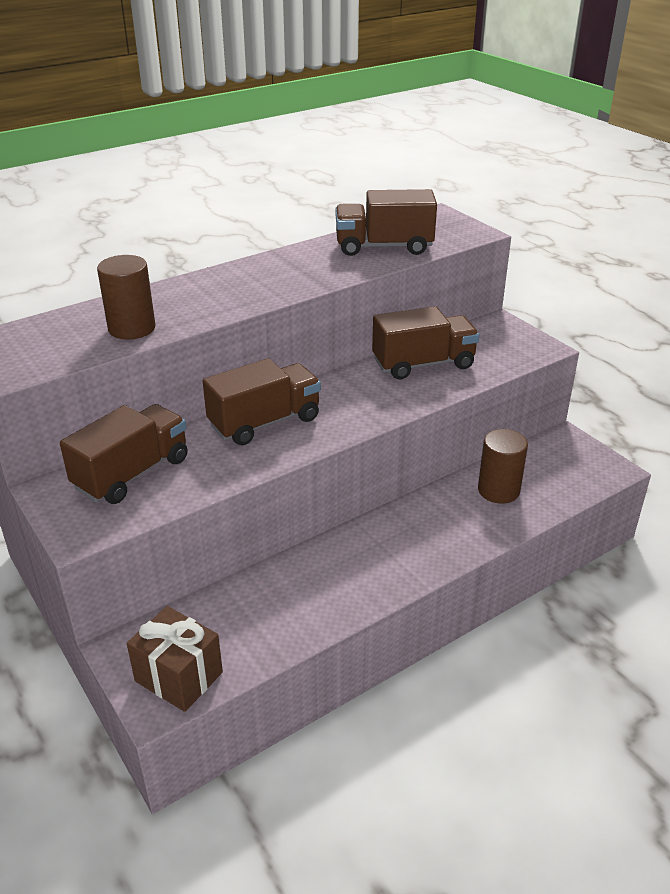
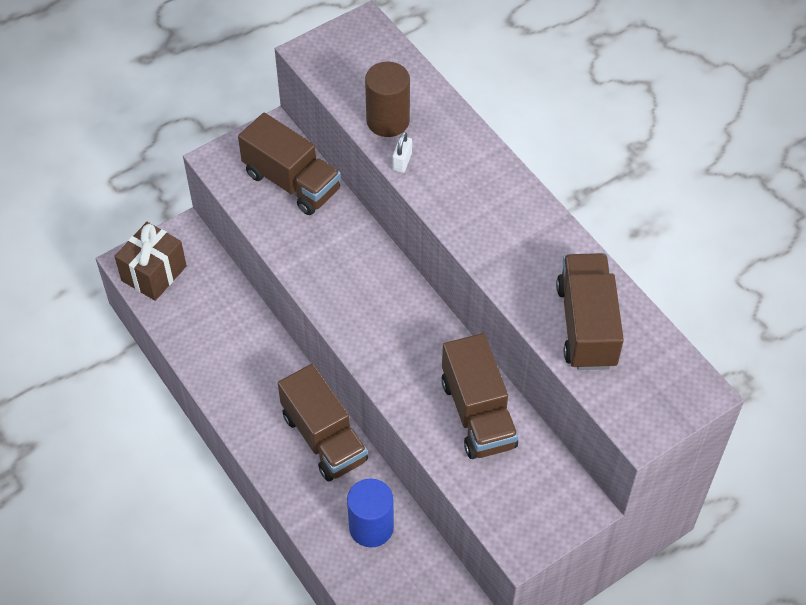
camera: 90 degrees right, 20 degrees up
brown truck [203,358,321,445] -> brown truck moved to [278,364,368,481]
brown cylinder [478,429,528,504] -> blue cylinder [347,478,394,548]
none -> white padlock [392,132,412,173]

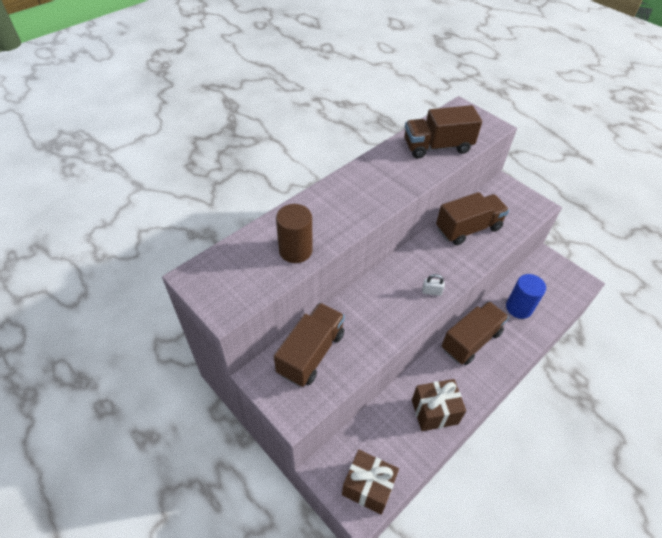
camera: 100 degrees left, 5 degrees down
white padlock [392,132,412,173] -> white padlock moved to [422,274,445,296]
none -> brown gift [412,379,466,431]

